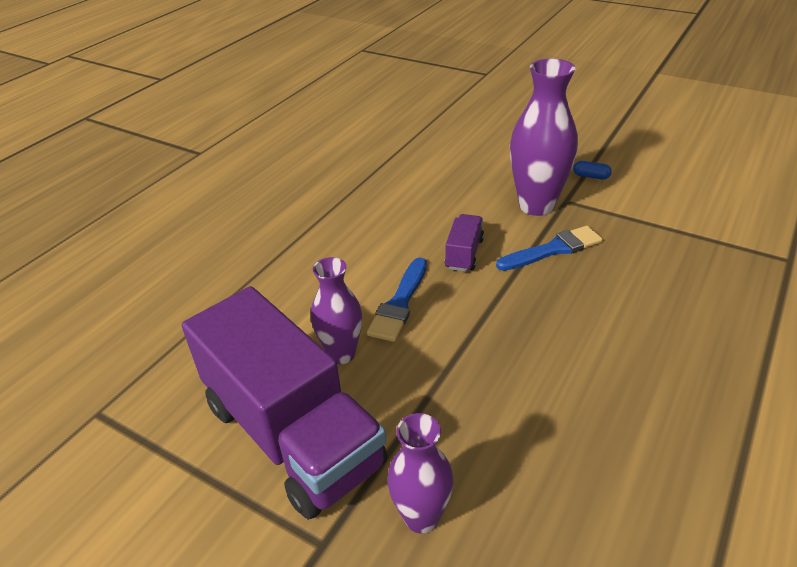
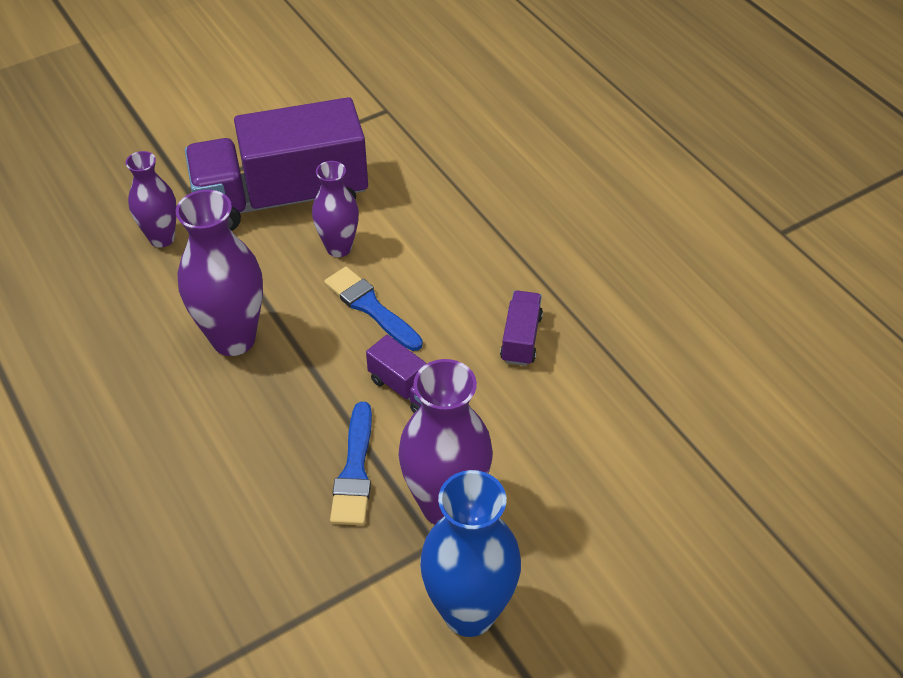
camera: 115 degrees right, 10 degrees up
blue capsule [573,161,612,179] -> blue vase [420,470,521,637]
none -> purple vase [176,190,263,356]
none -> purple truck [500,291,543,366]

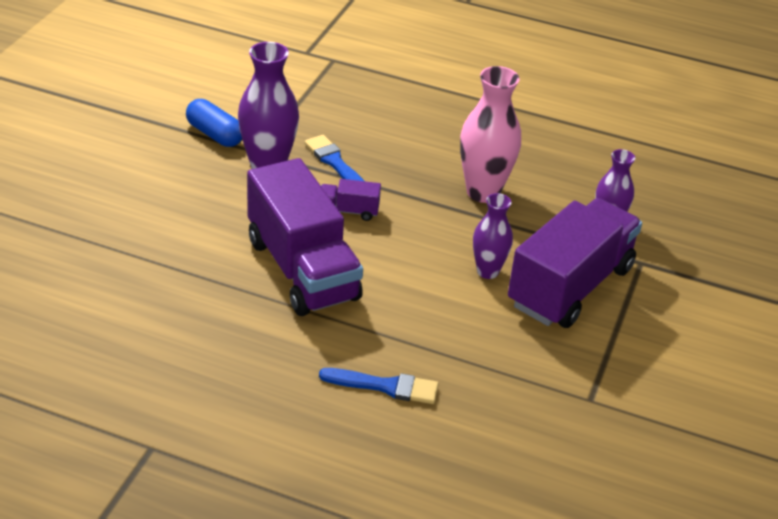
camera: 140 degrees right, 10 degrees down
purple vase [176,190,263,356] -> pink vase [460,66,521,203]
blue brush [324,266,423,351] -> blue brush moved to [319,368,439,404]
blue vase [420,470,521,637] -> blue capsule [186,99,242,147]
purple truck [500,291,543,366] -> purple truck [247,158,363,316], size x2.42

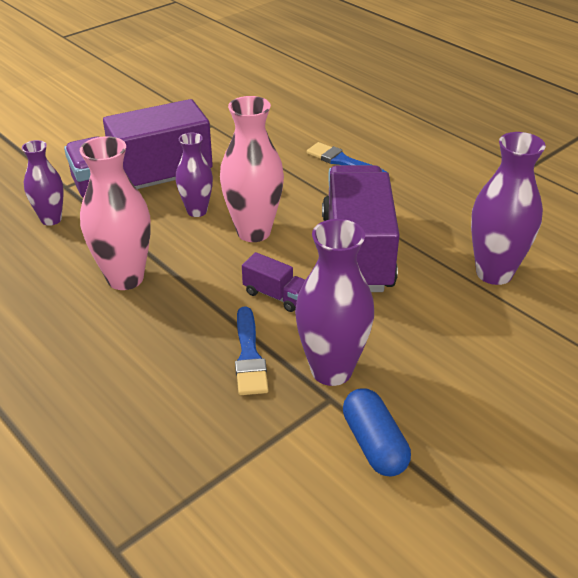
camera: 150 degrees left, 0 degrees up
none -> pink vase [220,96,284,242]
none -> purple vase [471,132,546,285]

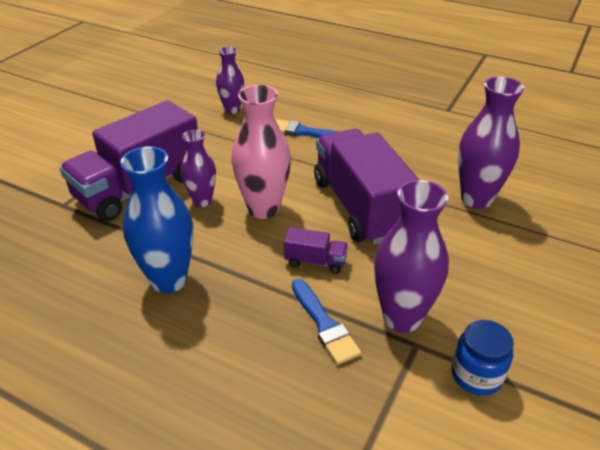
camera: 20 degrees left, 0 degrees up
purple vase [22,140,64,226] -> purple vase moved to [216,47,244,114]
pink vase [80,136,150,290] -> blue vase [121,146,194,293]
blue capsule [343,388,411,476] -> blue jar [451,320,514,396]

